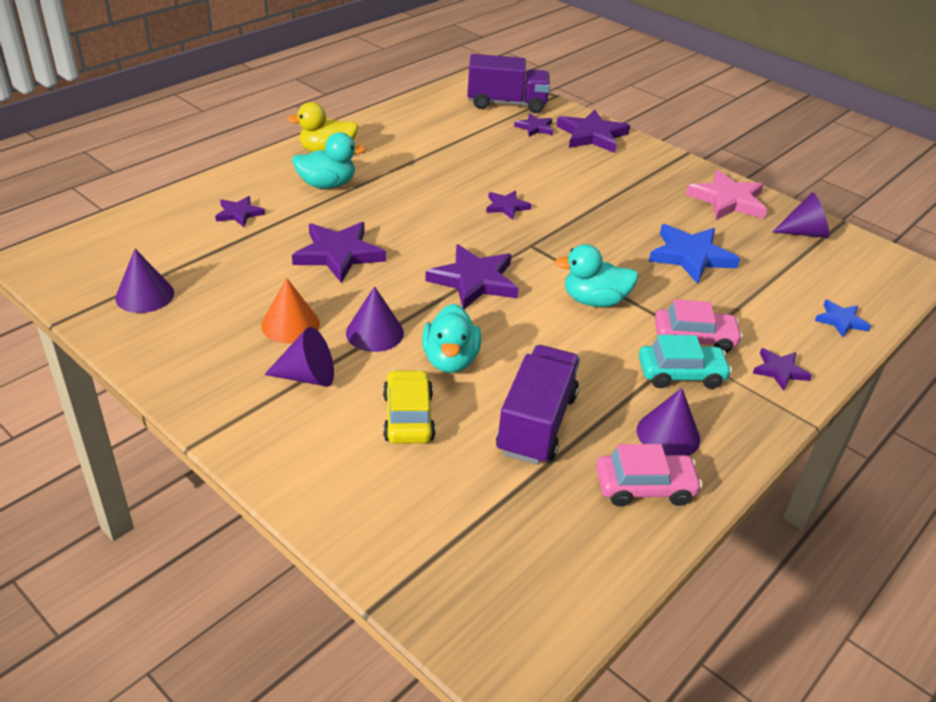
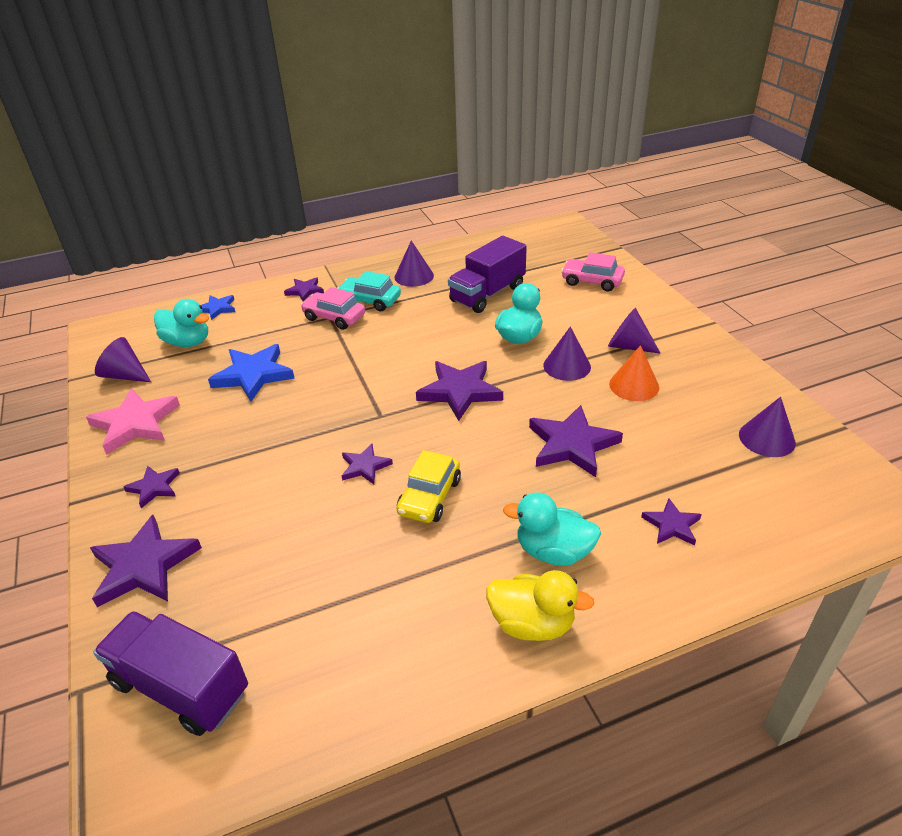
camera: 150 degrees left, 0 degrees up
yellow car [383,370,435,444] -> yellow car moved to [397,450,461,523]
purple star [514,113,553,137] -> purple star moved to [124,466,180,508]
turquoise duck [555,244,638,307] -> turquoise duck moved to [154,299,209,347]
pink car [596,444,703,507] -> pink car moved to [561,252,625,291]

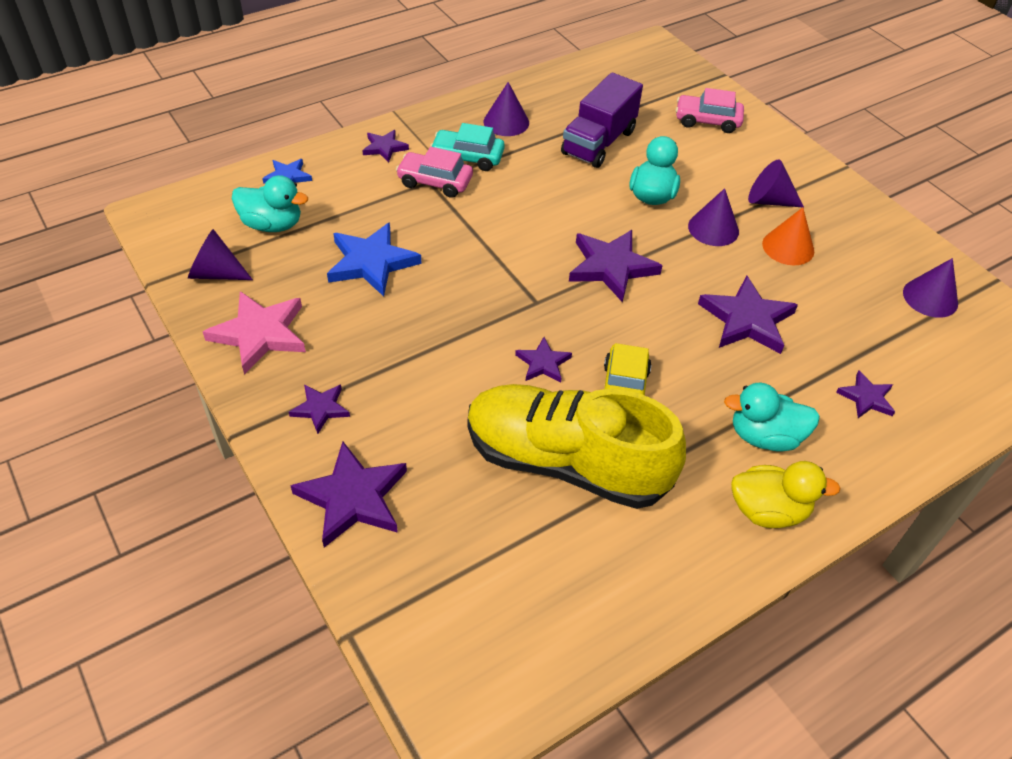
camera: 15 degrees left, 10 degrees up
purple truck [93,611,248,736] -> none
none -> yellow shoe [468,384,686,509]

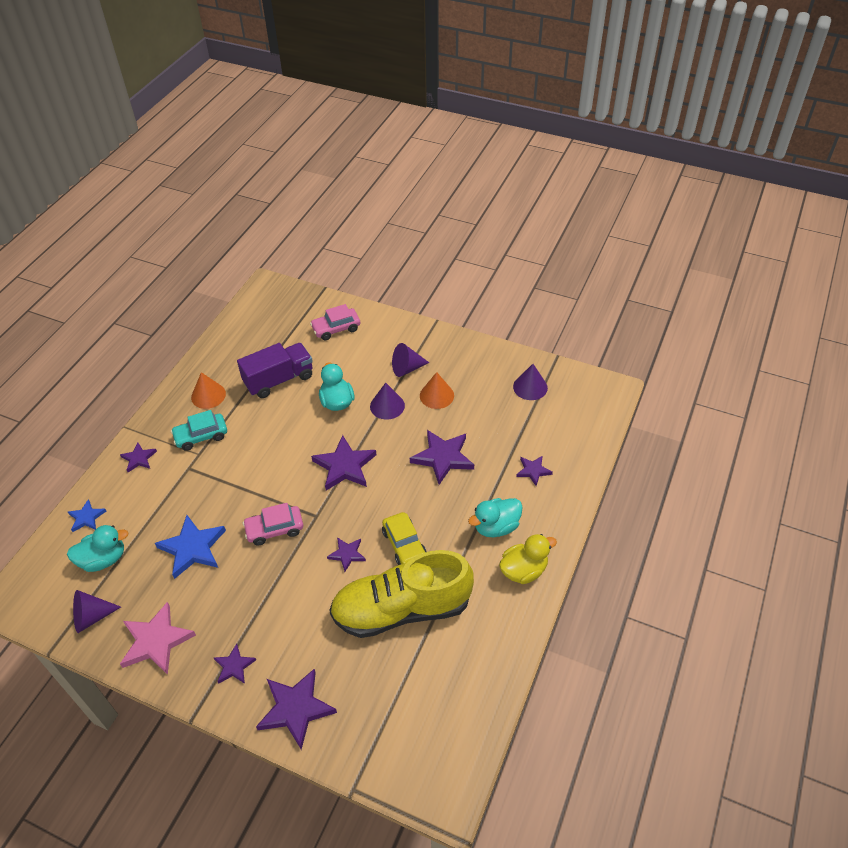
camera: 30 degrees left, 0 degrees up
pink car [396,147,473,198] -> pink car moved to [243,503,303,546]
purple cone [484,82,529,136] -> orange cone [191,372,226,409]
purple truck [561,73,643,168] -> purple truck turned 120 degrees counterclockwise [237,343,313,398]

